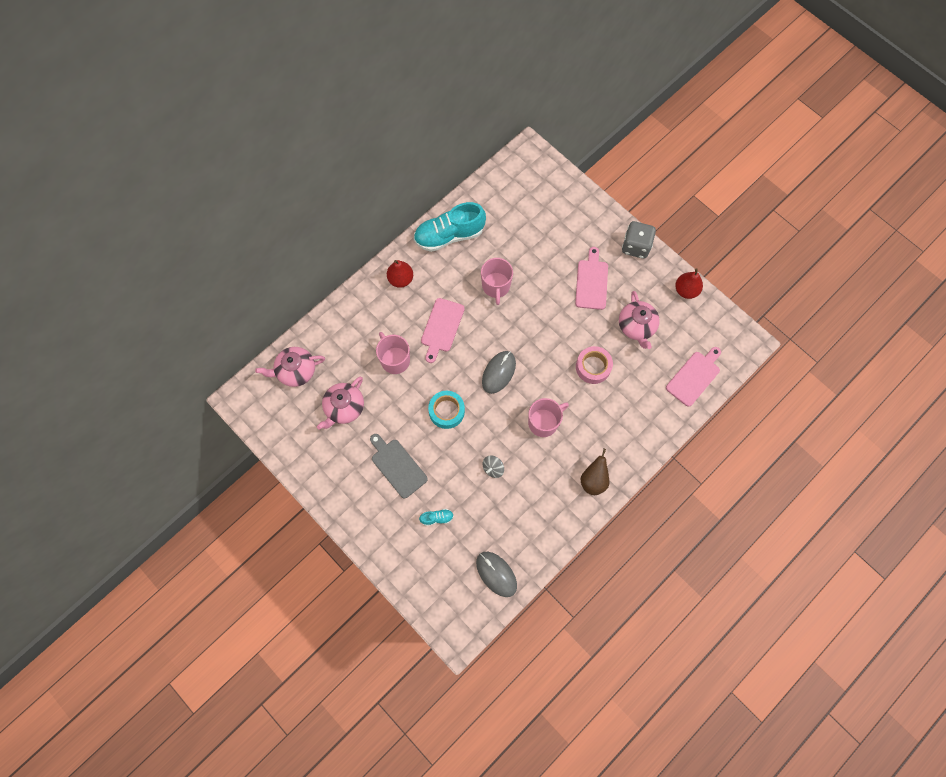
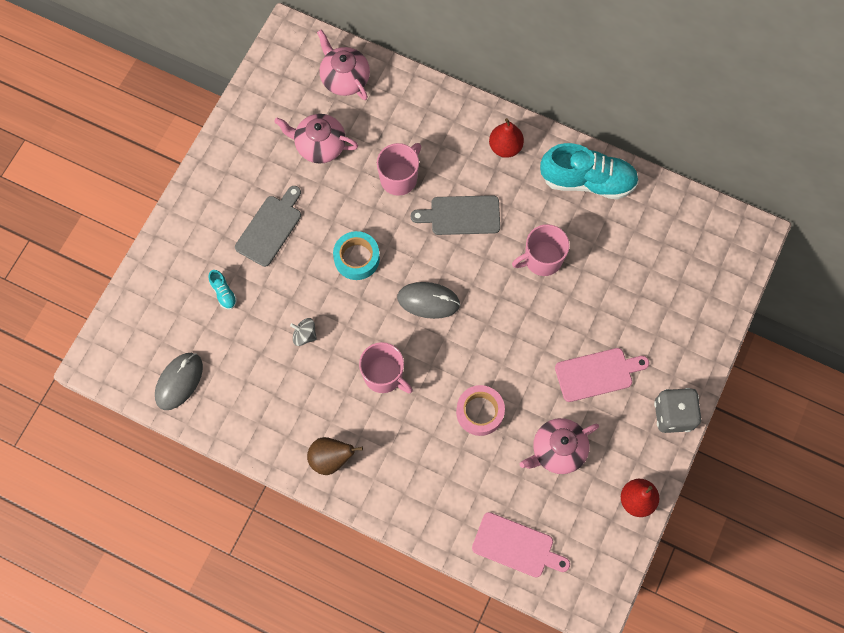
camera: 70 degrees right, 0 degrees up
turquoise shoe [414,202,486,252] -> turquoise shoe turned 135 degrees clockwise [540,143,639,200]
pink cutting board [421,298,465,363] -> grey cutting board [411,195,500,235]

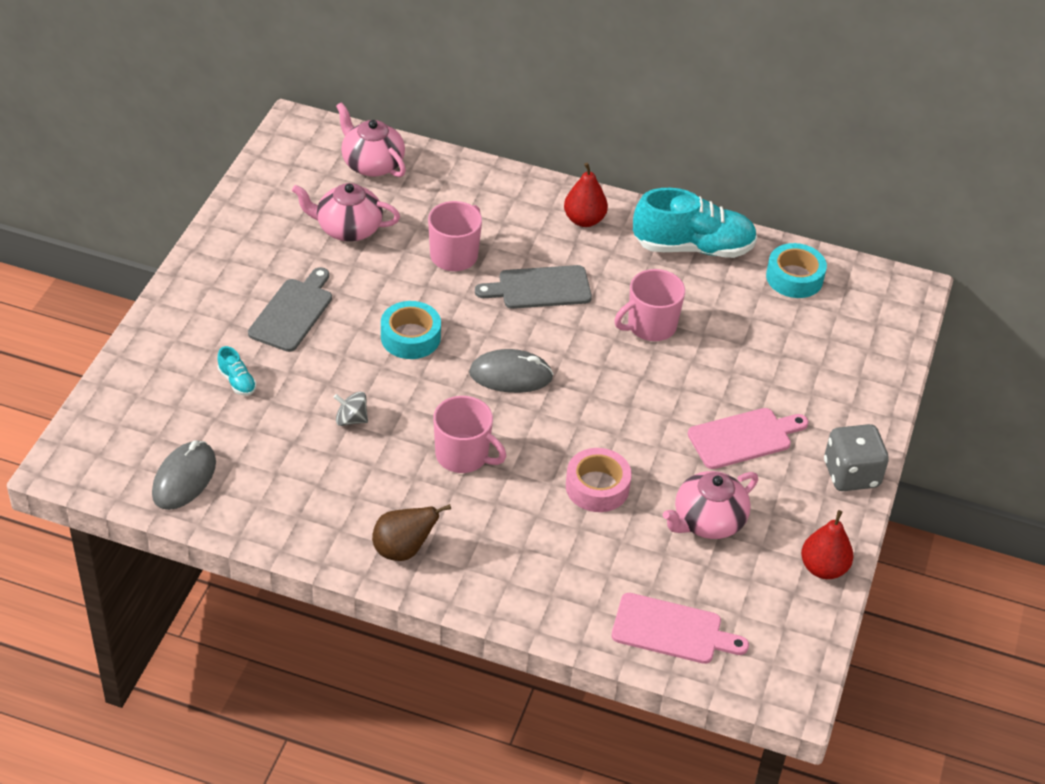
camera: 10 degrees left, 25 degrees down
none -> turquoise tape [766,243,827,298]

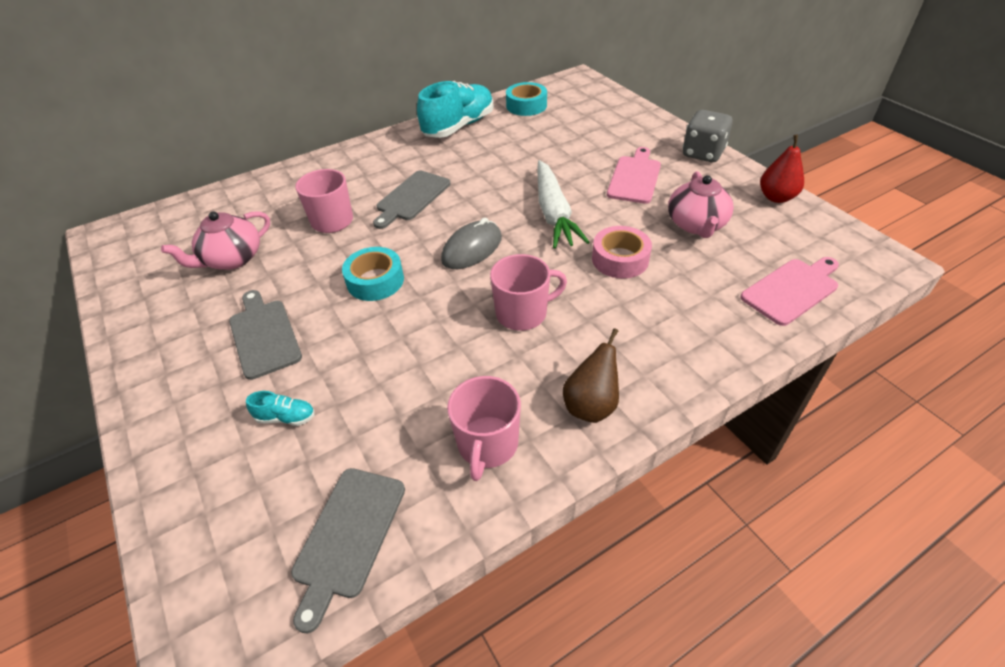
camera: 45 degrees left, 0 degrees up
grey mouse [152,441,216,510] -> grey cutting board [291,468,405,633]
grey spinning top [334,392,368,426] -> none
pink teapot [336,102,406,177] -> none
red pear [564,163,608,227] -> none
pink mug [614,269,685,341] -> pink mug moved to [447,376,521,481]
none -> white carrot [537,160,590,249]

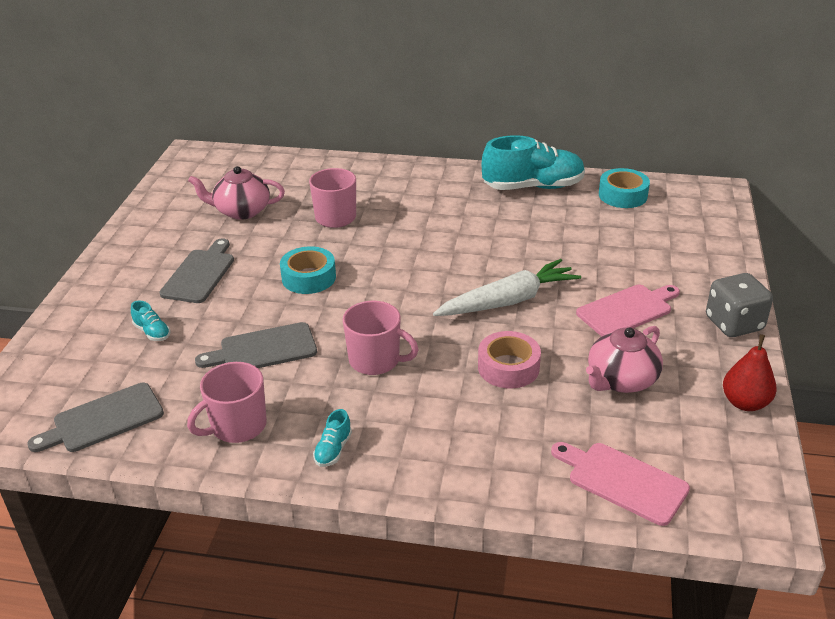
camera: 40 degrees right, 10 degrees down
grey cutting board [373,170,451,229] -> grey cutting board moved to [195,322,317,368]
grey mouse [441,218,502,269] -> none
white carrot [537,160,590,249] -> white carrot turned 150 degrees counterclockwise [433,259,581,316]
brown pear [563,328,619,423] -> turquoise shoe [313,409,352,467]
pink cutting board [740,257,839,326] -> pink cutting board turned 150 degrees counterclockwise [551,442,690,526]

